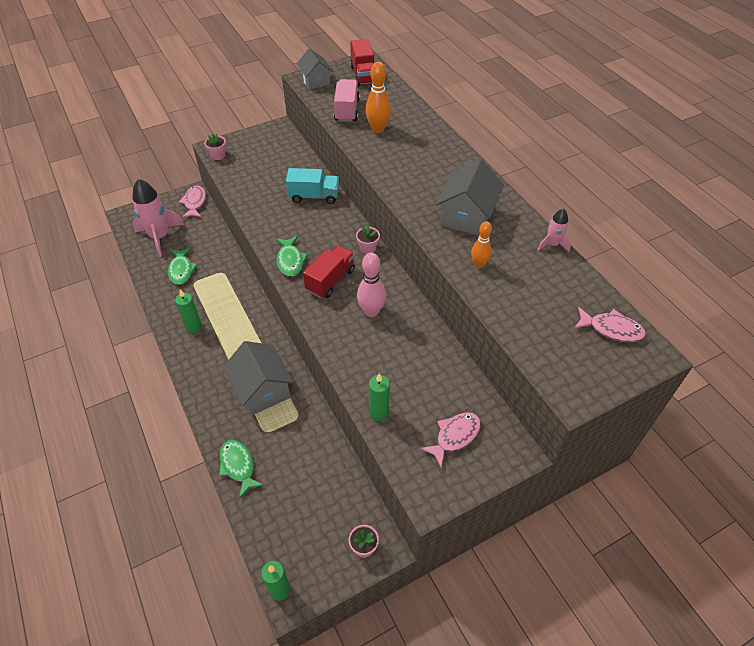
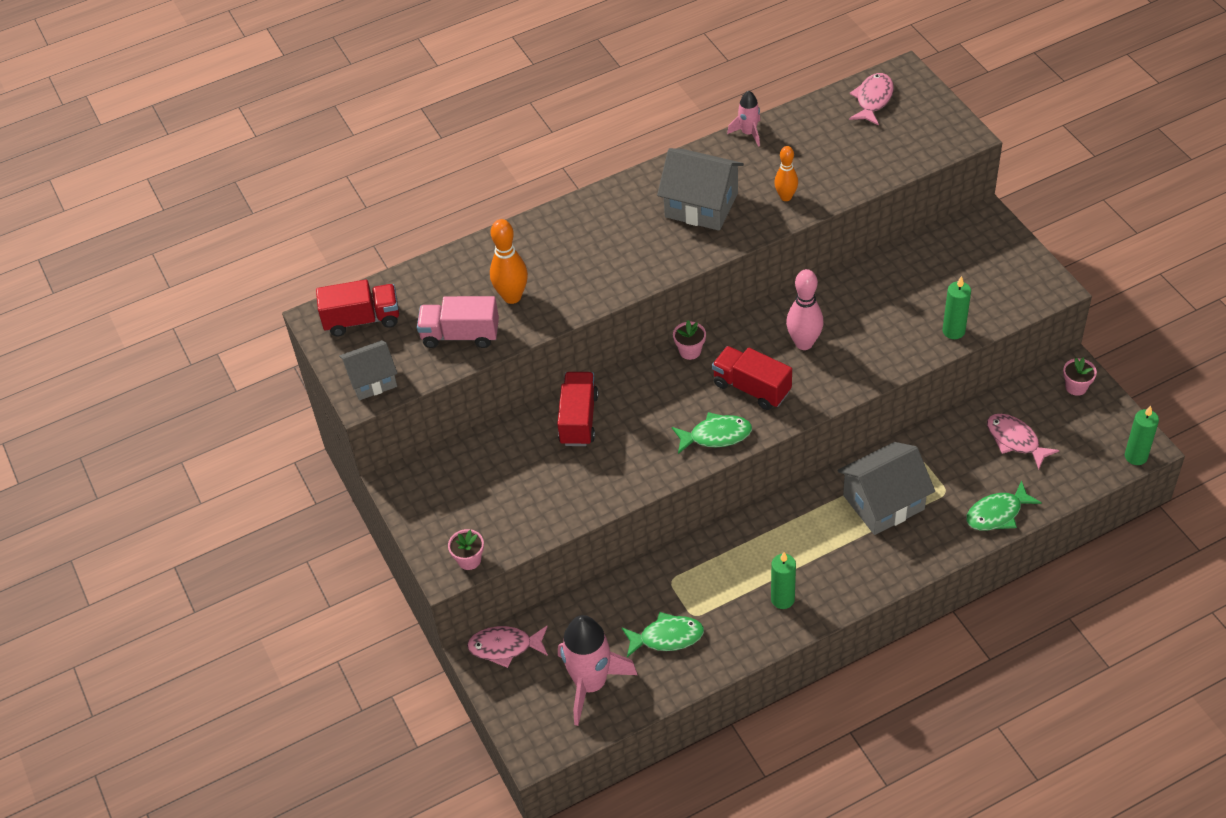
camera: 85 degrees left, 0 degrees up
turquoise truck [286,168,339,204] -> red truck [557,372,598,446]
pink fish [420,412,481,468] -> pink fish moved to [987,414,1059,470]

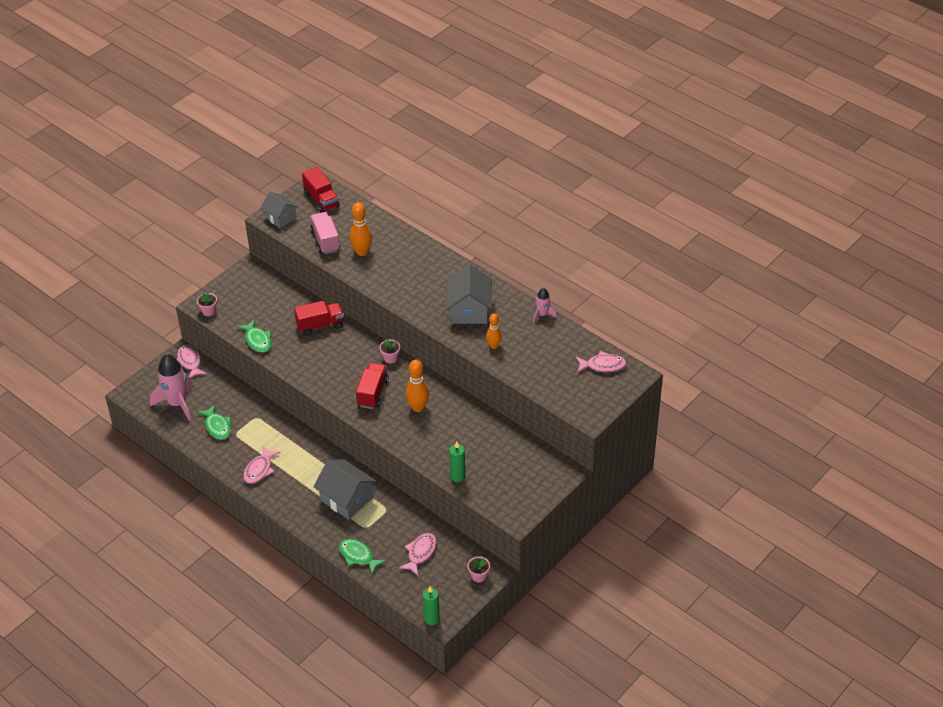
camera: 65 degrees right, 5 degrees down
green fish [672,412,752,454] -> green fish moved to [237,319,271,352]
green candle [771,552,796,609] -> pink fish [243,446,281,484]
pink bowling pin [786,269,823,350] -> orange bowling pin [406,360,429,412]

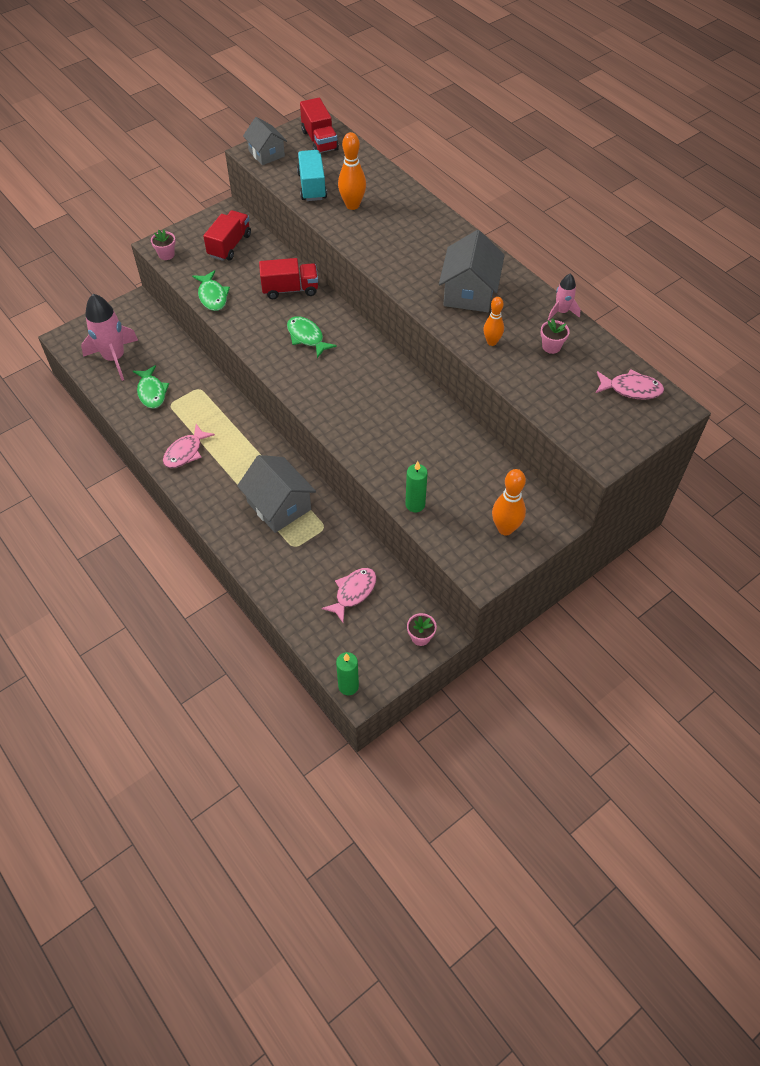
camera: 10 degrees right, 10 degrees up
pink fish [177,345,207,378] -> none
pink truck [310,212,340,254] -> turquoise truck [297,150,327,201]
green fish [339,539,387,575] -> green fish moved to [287,316,337,358]
red truck [356,363,389,409] -> red truck moved to [203,210,251,261]
pink flower pot [380,339,400,363] -> pink flower pot moved to [541,318,570,354]
orange bowling pin [406,360,429,412] -> orange bowling pin moved to [492,469,526,535]

